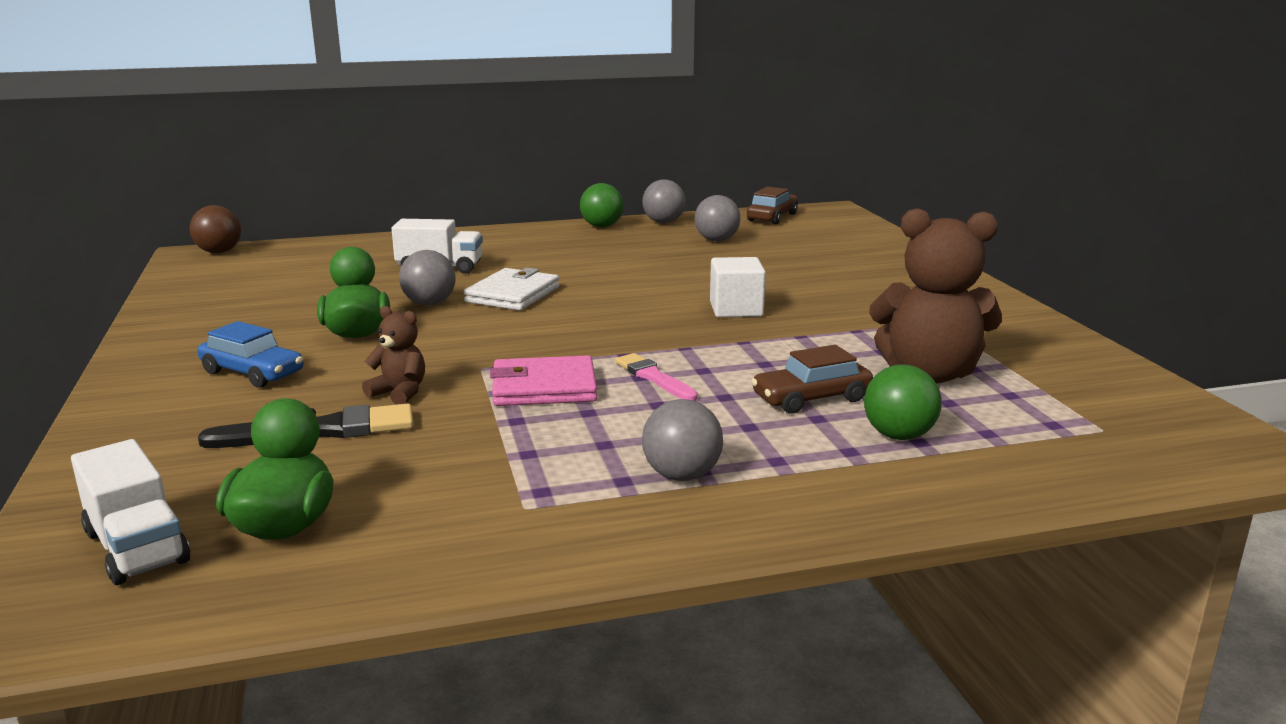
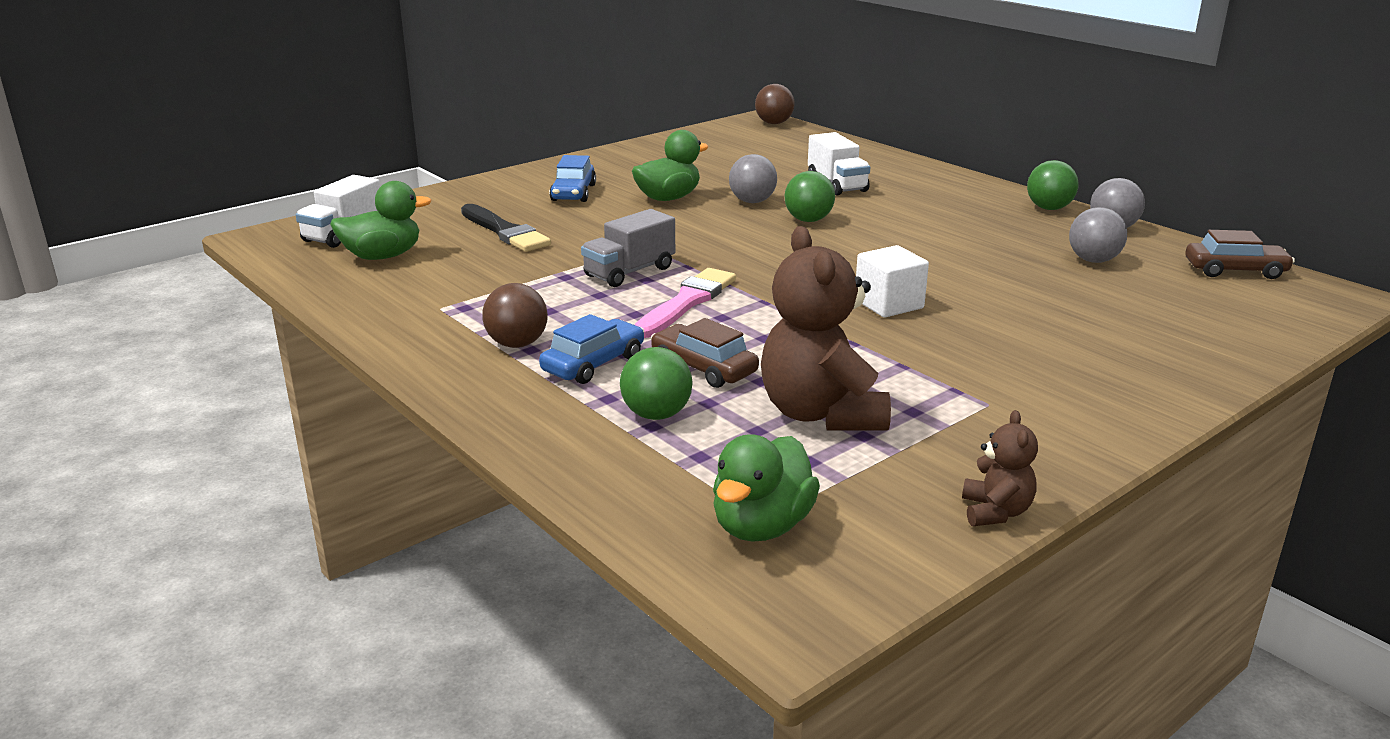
camera: 65 degrees right, 5 degrees up
brown teddy bear [362,306,425,405] -> brown teddy bear moved to [962,410,1038,526]
white wallet [464,267,559,311] -> green ball [784,171,835,222]
pink wallet [490,355,597,406] -> grey truck [581,209,675,287]
pink brush [615,353,698,401] -> pink brush [634,268,736,338], size x1.53
grey ball [642,399,723,481] -> brown ball [482,283,548,348]
none -> blue car [539,314,644,384]
none -> green duck [713,434,820,542]

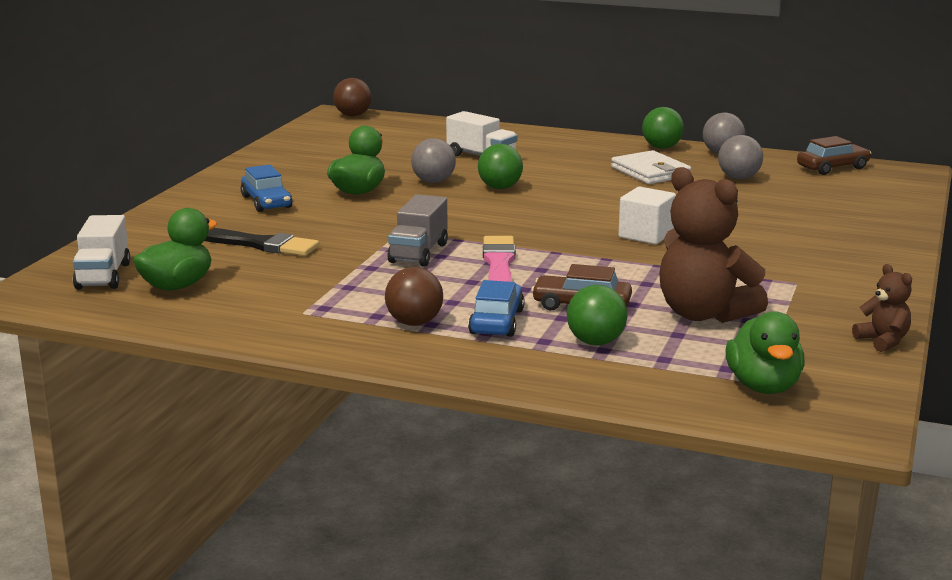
camera: 30 degrees left, 5 degrees down
none -> white wallet [611,150,691,184]

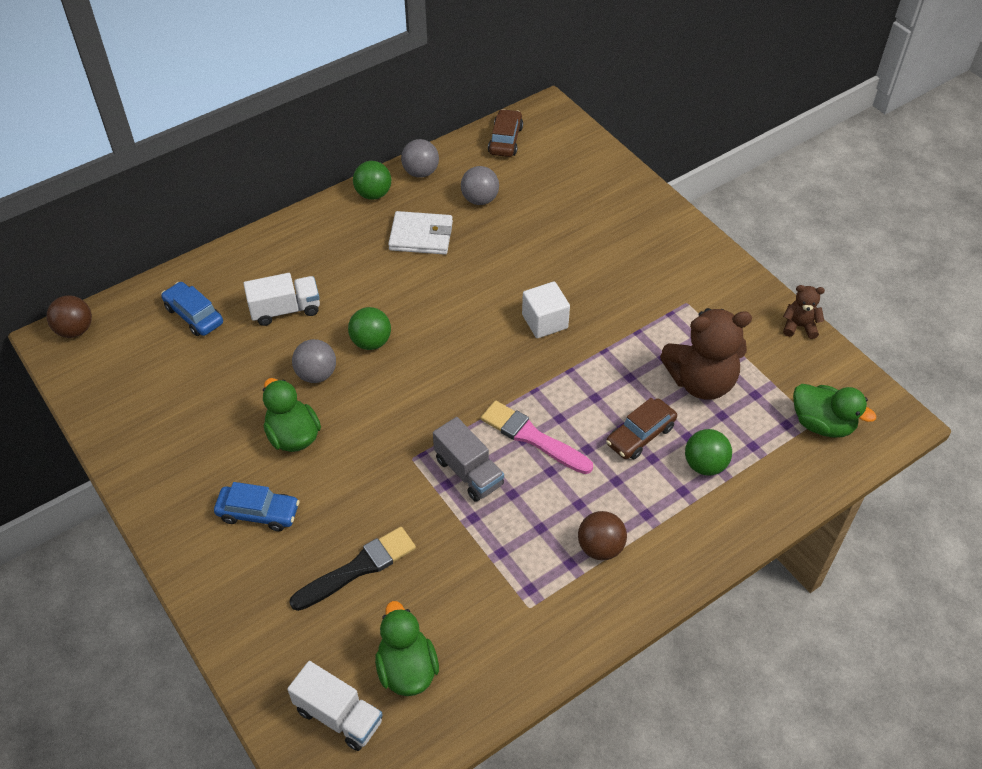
camera: 55 degrees left, 30 degrees up
blue car [468,280,525,337] -> blue car moved to [161,282,223,336]

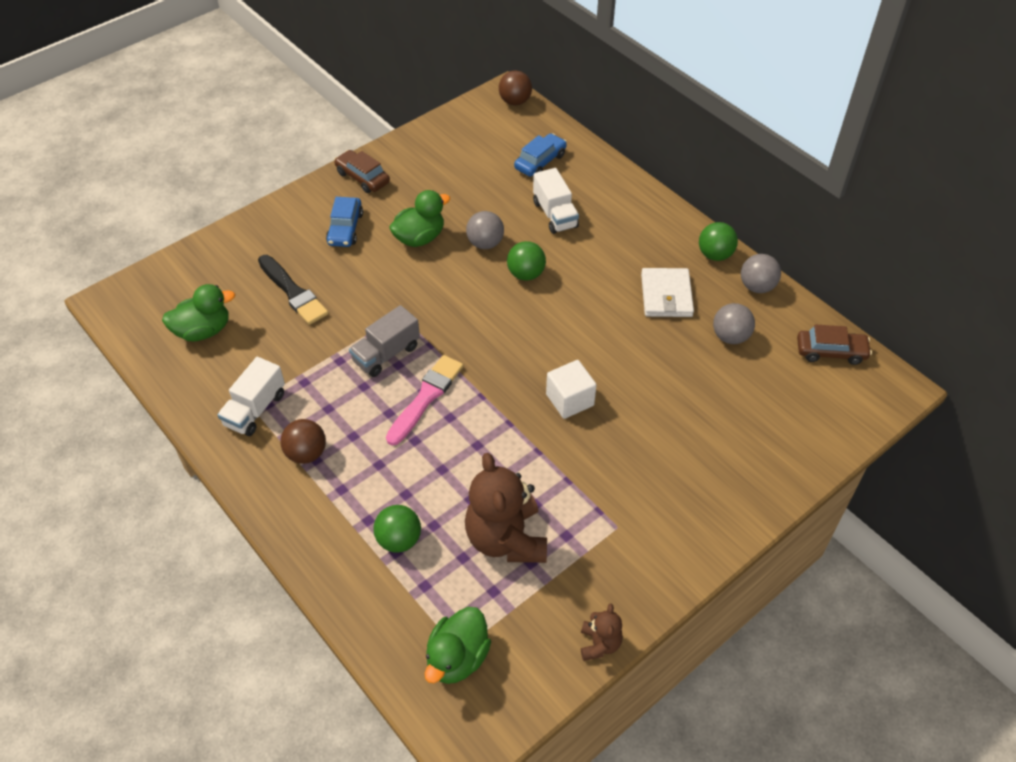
camera: 85 degrees right, 0 degrees up
white truck [287,661,383,751] -> white truck moved to [217,357,285,436]
brown car [606,398,677,460] -> brown car moved to [334,150,390,193]

